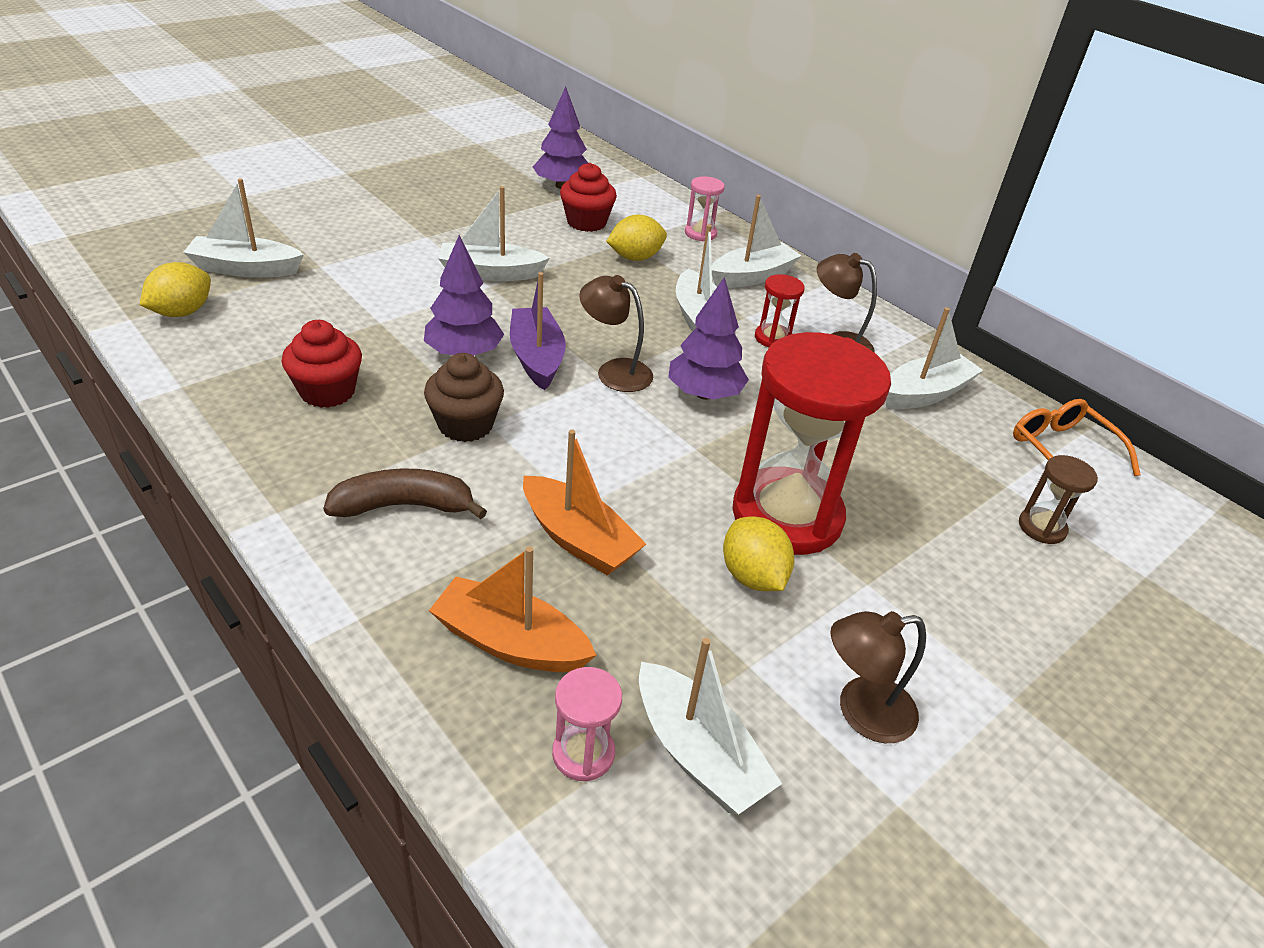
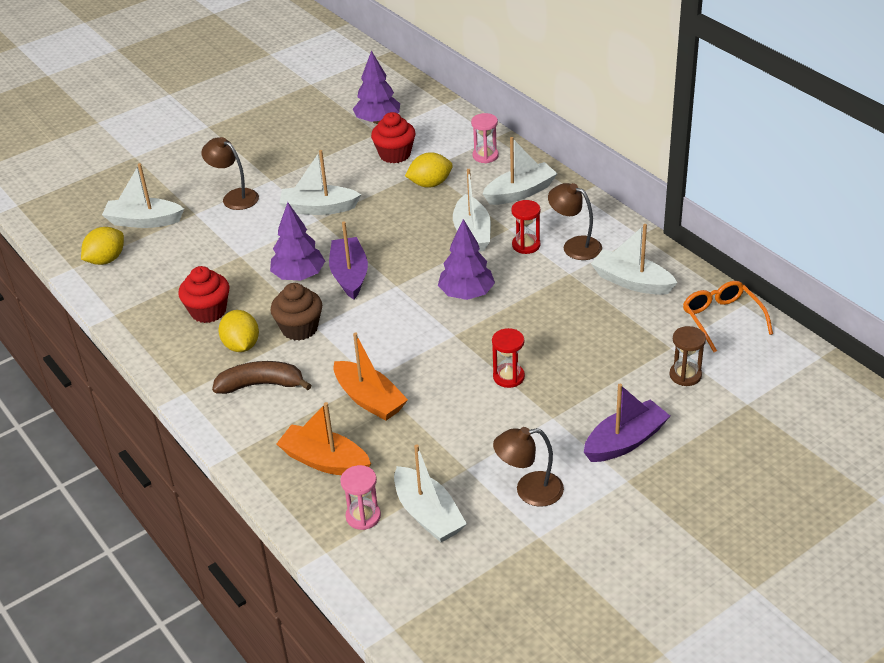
camera: 10 degrees right, 0 degrees up
brown lamp [579,275,653,392] -> brown lamp moved to [201,137,259,210]
yellow lemon [723,516,794,591] -> yellow lemon moved to [218,310,259,352]
red hourglass [732,332,891,555] -> red hourglass [492,328,525,388], size x0.43
white boat [885,307,983,409] -> white boat turned 120 degrees counterclockwise [591,224,677,295]
none -> purple boat [584,384,670,462]

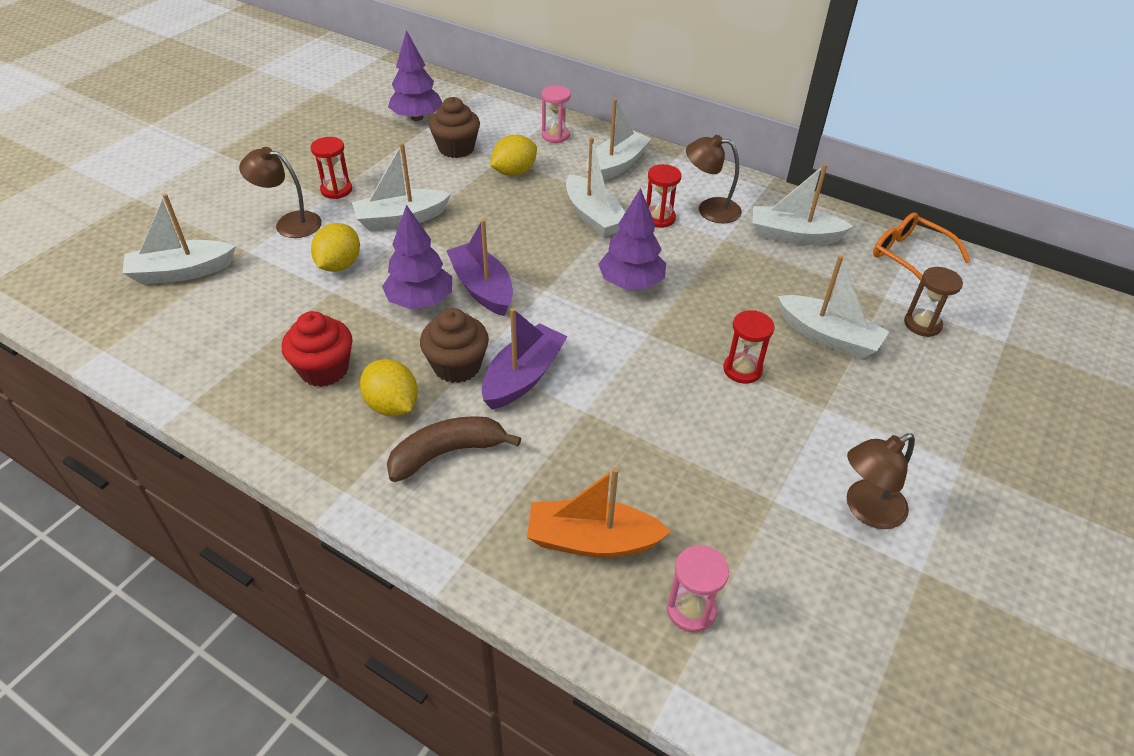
camera: 25 degrees left, 5 degrees up
yellow lemon [81,227,124,265] -> yellow lemon moved to [311,223,360,272]
orange boat [334,333,408,421] -> none
red cupcake [371,112,416,163] -> brown cupcake [429,97,480,158]
white boat [394,444,467,542] -> white boat moved to [778,255,889,359]
purple boat [584,384,670,462] -> purple boat moved to [482,308,568,410]
none -> red hourglass [310,137,352,199]

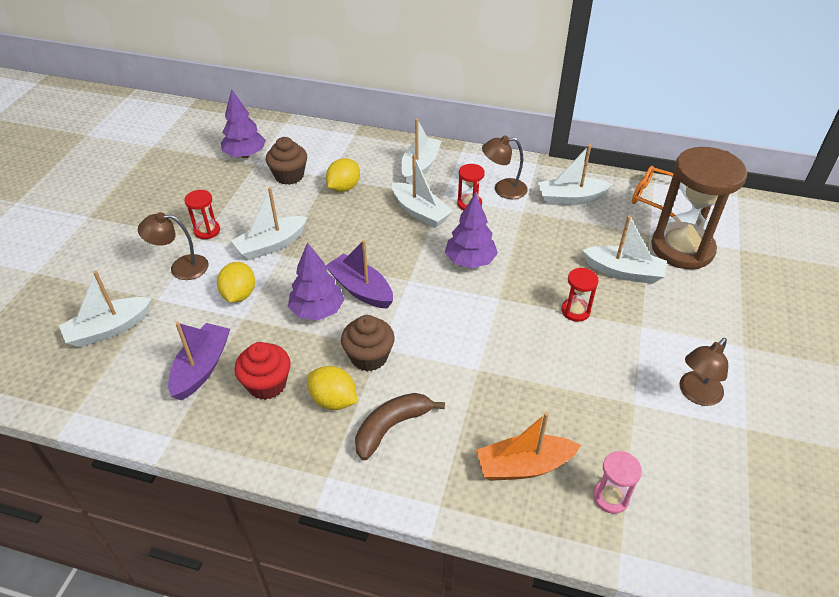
camera: 15 degrees left, 0 degrees up
purple boat [482,308,568,410] -> purple boat moved to [168,322,230,400]
pink hourglass [541,86,571,143] -> none
brown hourglass [904,267,963,337] -> brown hourglass [651,147,747,269], size x2.33

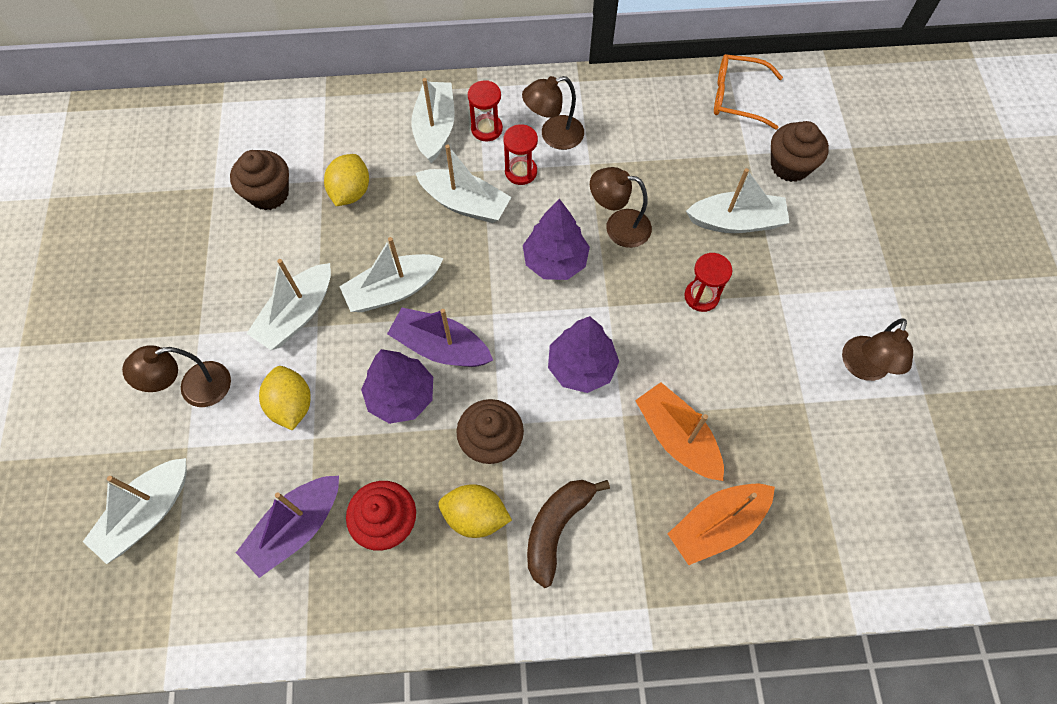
camera: 20 degrees left, 20 degrees up
purple boat [168,322,230,400] -> purple boat turned 135 degrees counterclockwise [236,476,339,578]
red hourglass [184,190,220,239] -> red hourglass moved to [468,80,503,141]
purple tree [221,89,266,158] -> purple tree moved to [548,316,619,393]
white boat [538,144,613,205] -> white boat moved to [339,237,443,312]
pink hourglass [593,451,642,514] -> none
brown hourglass [651,147,747,269] -> brown cupcake [771,121,829,182]
none -> brown lamp [590,167,652,248]
none -> orange boat [635,382,724,481]

